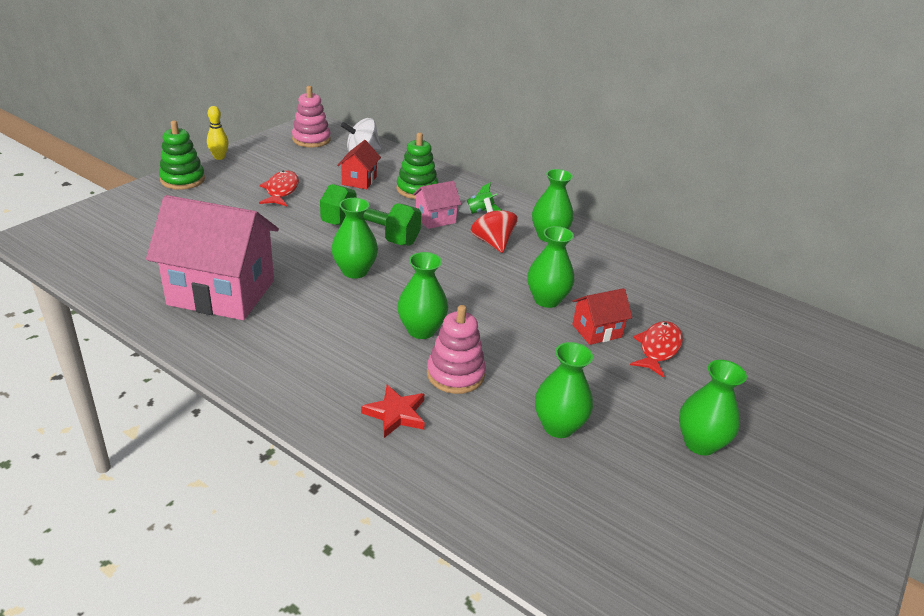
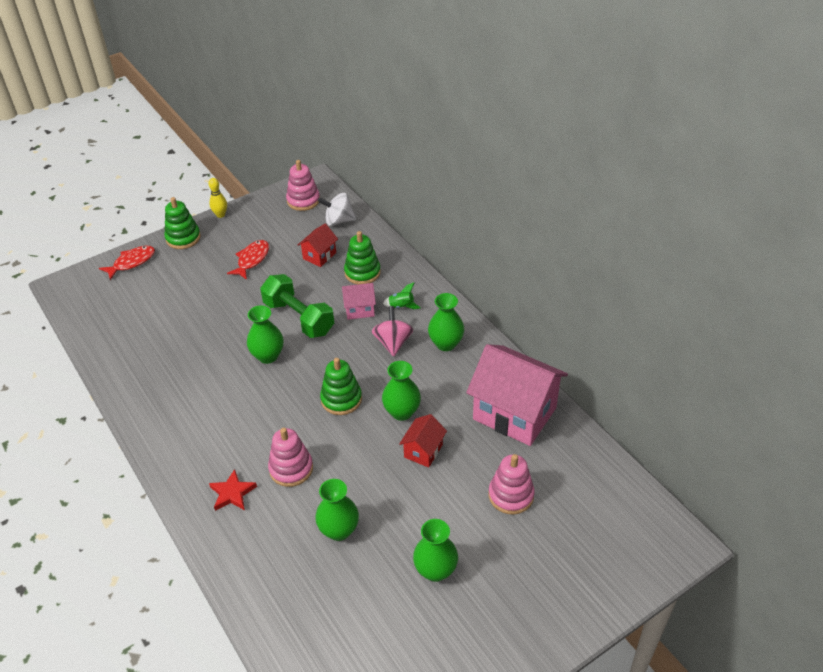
camera: 25 degrees right, 10 degrees up
pink house [146,195,279,320] -> pink house moved to [466,344,568,446]
green vase [397,252,448,339] -> none
red spinning top [471,197,518,253] -> pink spinning top [372,306,413,357]
red house [572,288,632,345] -> red house turned 60 degrees counterclockwise [399,414,447,468]
red fish [630,321,683,378] -> red fish moved to [99,246,155,280]
none -> green stacking toy [320,358,362,415]
none -> pink stacking toy [489,454,535,514]

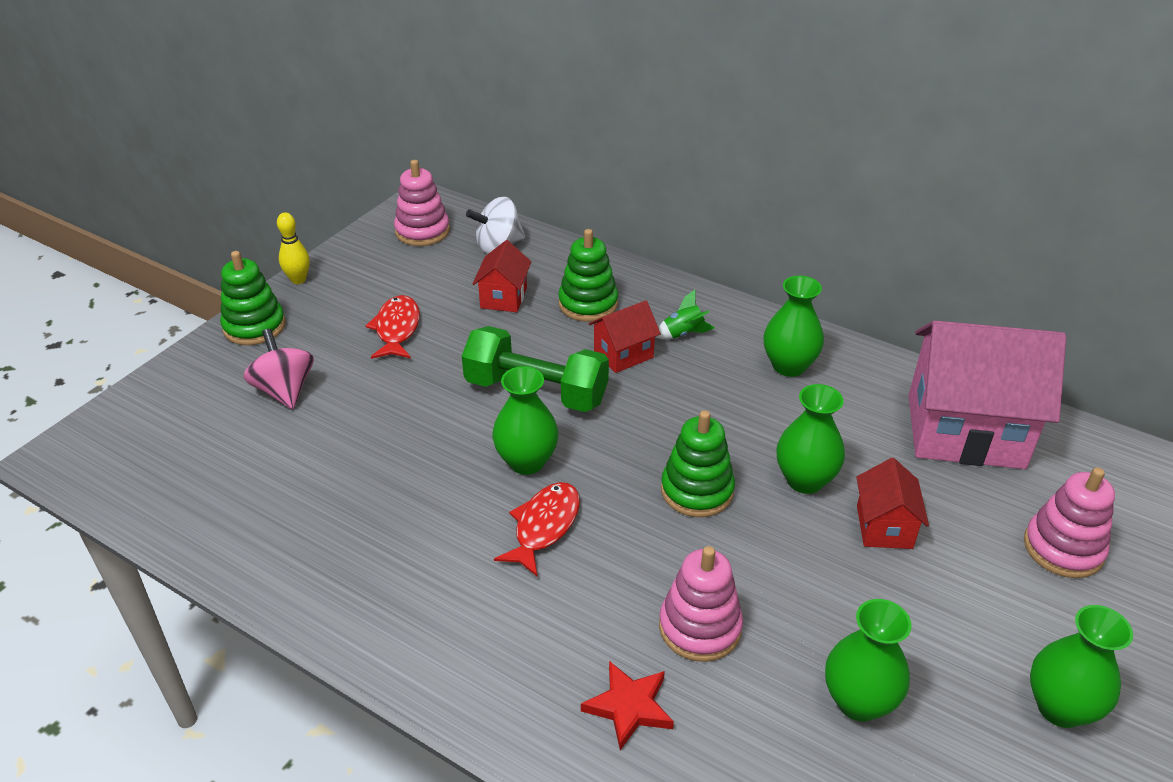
camera: 25 degrees left, 5 degrees down
red fish [99,246,155,280] -> red fish moved to [494,482,580,576]
pink house [342,283,376,320] -> red house [589,300,661,373]
pink spinning top [372,306,413,357] -> pink spinning top moved to [243,329,314,409]

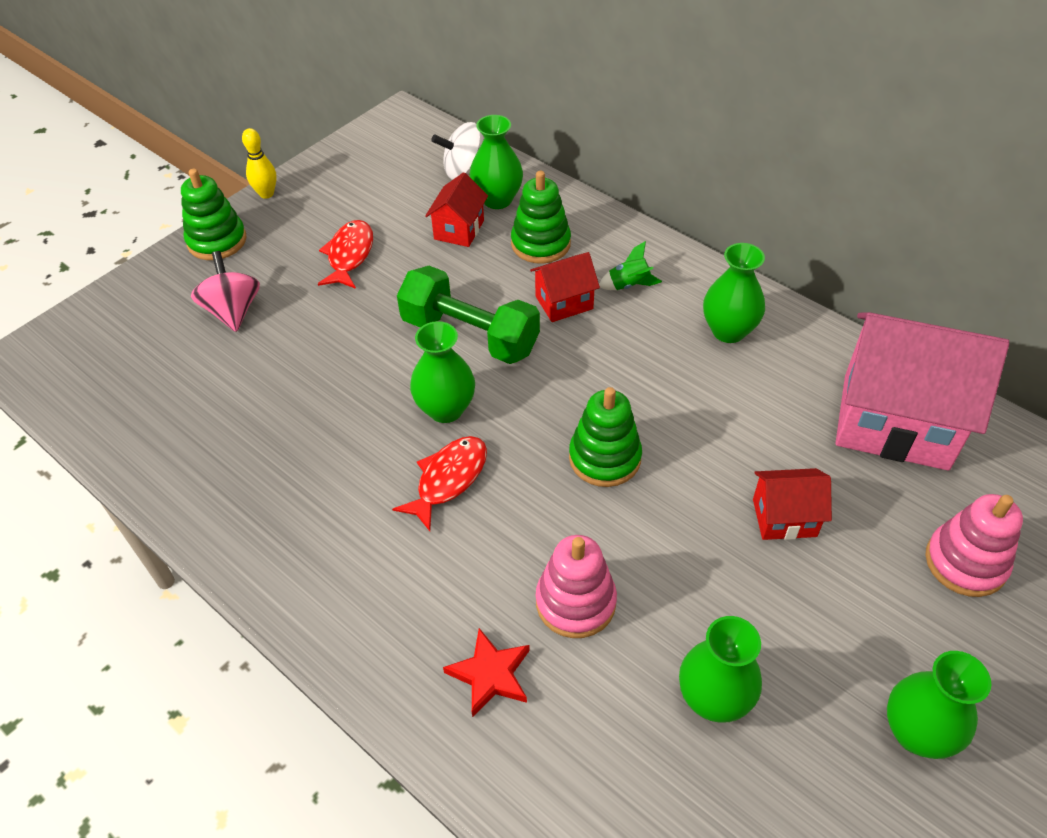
camera: 10 degrees right, 10 degrees up
pink stacking toy [394,160,450,246] -> none
green vase [776,384,845,494] -> green vase moved to [470,115,523,209]
red house [856,458,929,549] -> red house turned 75 degrees clockwise [753,468,832,540]

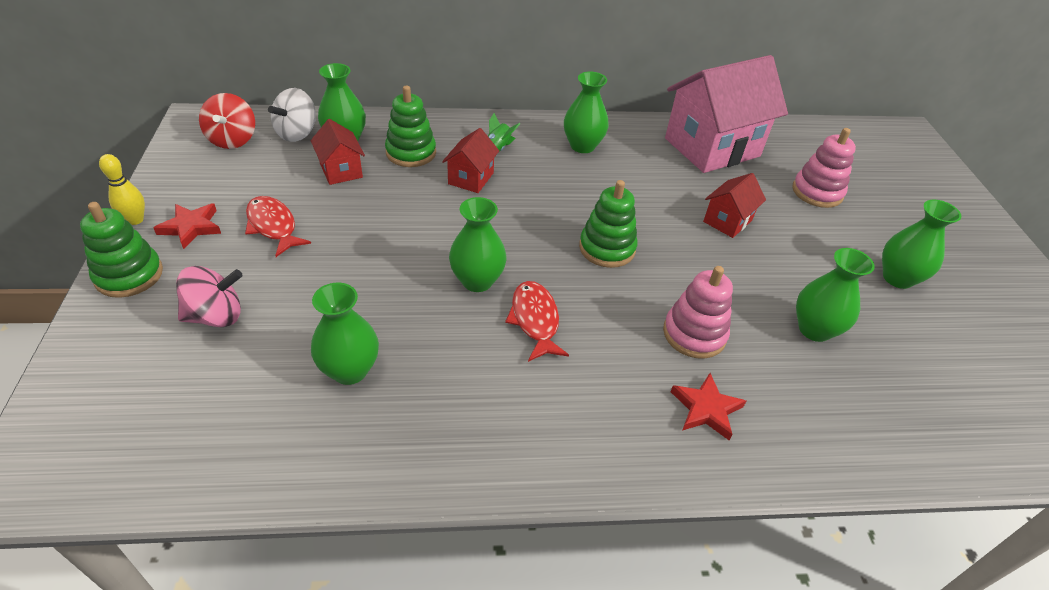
camera: 50 degrees left, 5 degrees down
pink spinning top [191,251,260,332] -> pink spinning top turned 135 degrees clockwise [176,266,243,327]
green dumbbell [397,266,540,364] -> none
none -> red star [153,203,221,249]
none -> red spinning top [199,93,255,149]
none -> green vase [311,283,379,385]

